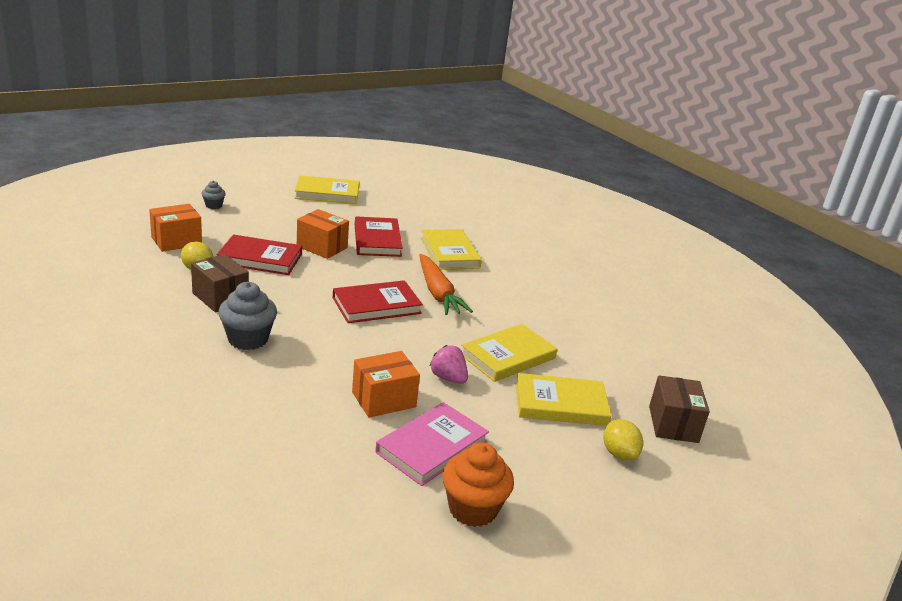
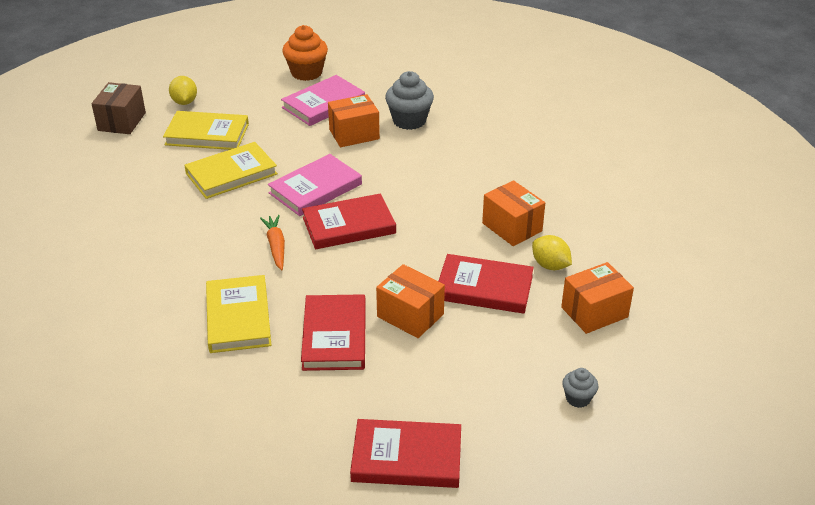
camera: 170 degrees left, 10 degrees up
brown box [191,254,249,312] -> orange box [482,180,545,246]
grey cupcake [218,282,277,350] -> grey cupcake moved to [385,71,434,130]
yellow book [295,175,359,204] -> red book [350,419,461,488]
orange carrot [419,254,473,315] -> orange carrot [260,215,285,270], size x0.63
pink strawberry [429,345,468,384] -> none
none -> pink book [268,154,362,216]

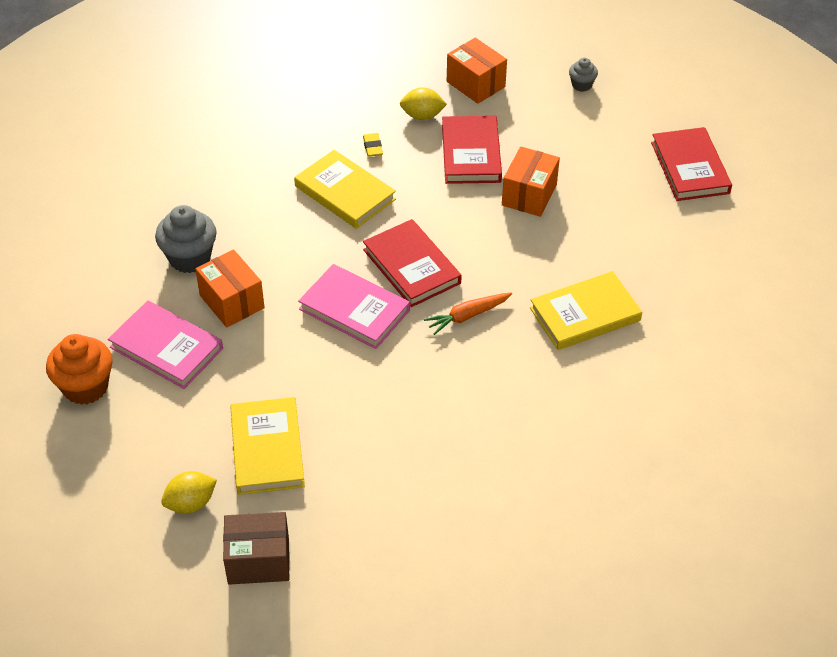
camera: 105 degrees left, 10 degrees up
yellow book [184,142,278,199] -> yellow book moved to [294,150,396,229]
red book [301,294,366,371] -> none
orange box [482,180,545,246] -> yellow eraser [363,133,383,157]
yellow lemon [532,235,572,270] -> yellow lemon turned 60 degrees clockwise [400,87,447,120]

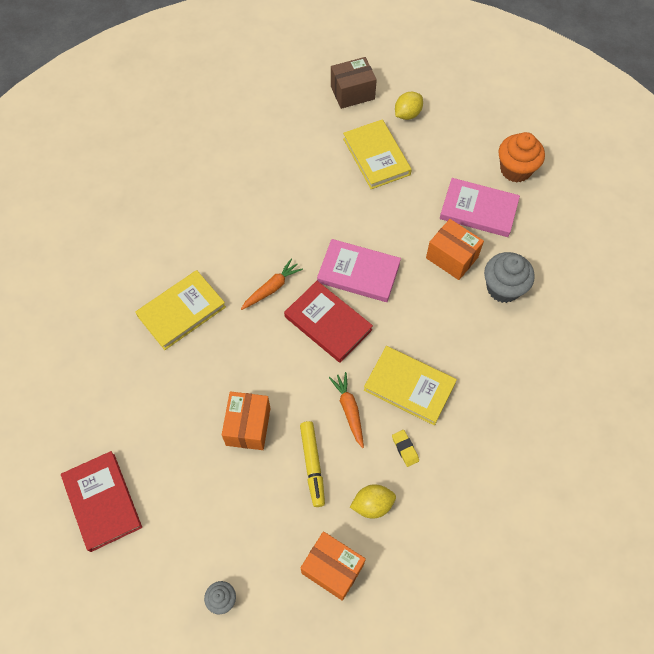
camera: 165 degrees right, 15 degrees up
red book [442,116,502,184] -> yellow marker [300,421,325,507]
none -> orange carrot [329,372,364,448]

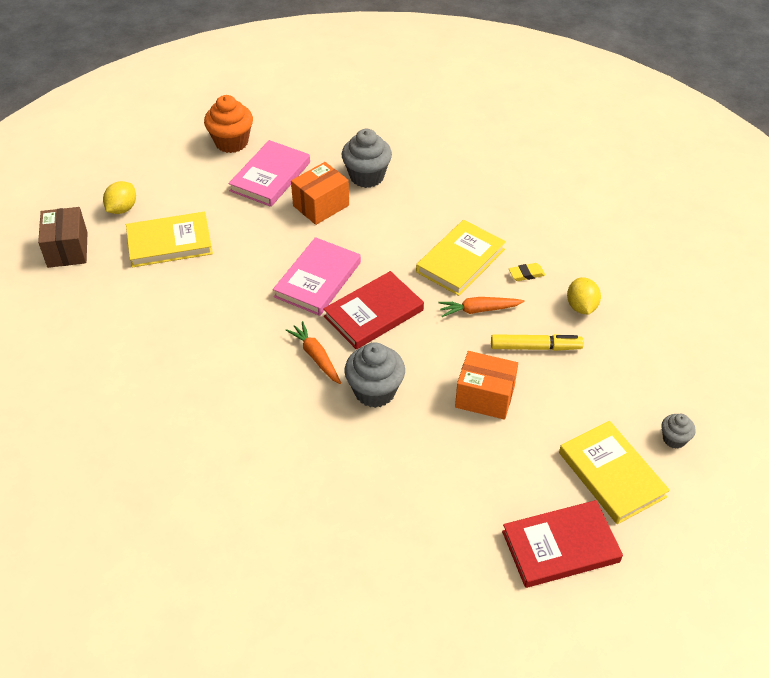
camera: 80 degrees left, 15 degrees down
yellow book [135,270,226,350] -> yellow book moved to [559,421,670,524]
orange box [301,531,366,601] -> none
yellow lemon [395,92,423,120] -> yellow lemon turned 60 degrees clockwise [103,181,136,214]
none -> grey cupcake [344,342,405,408]

